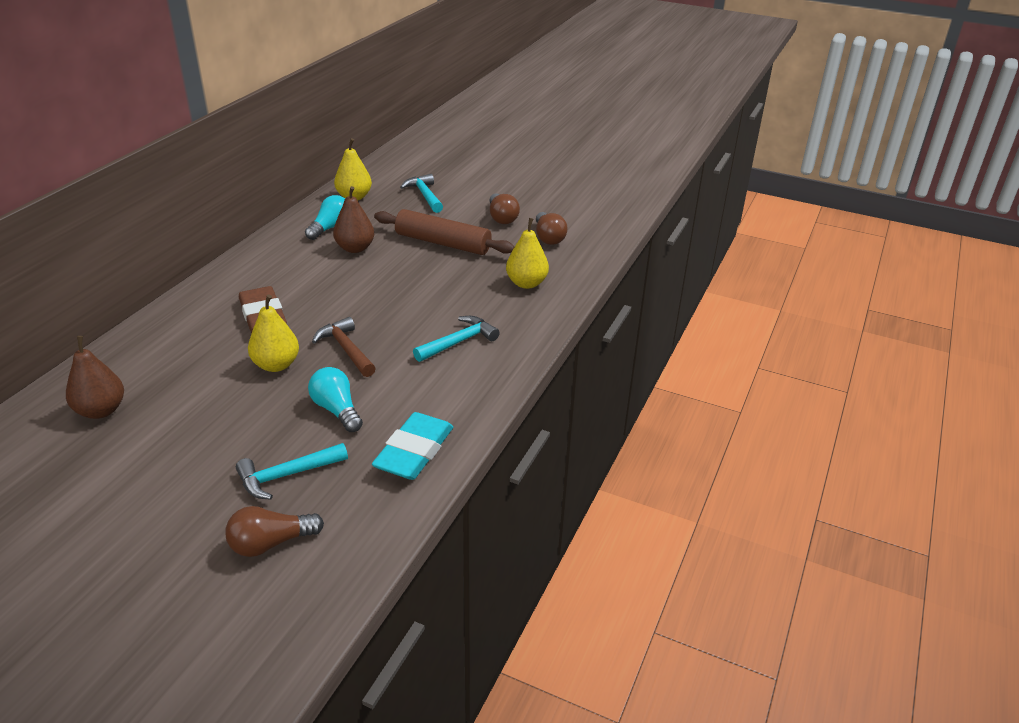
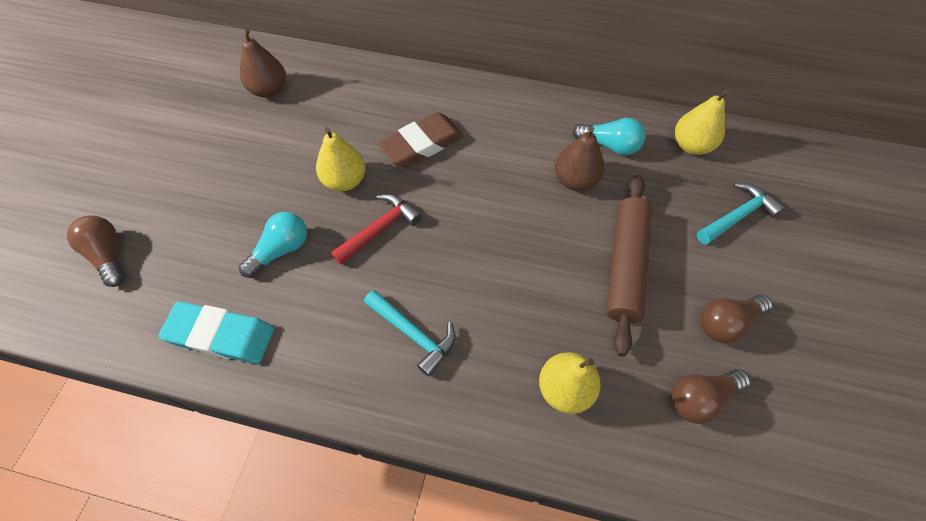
camera: 80 degrees right, 25 degrees up
turquoise hammer [236,443,348,500] -> none
brown hammer [312,317,376,377] -> red hammer [331,194,422,265]

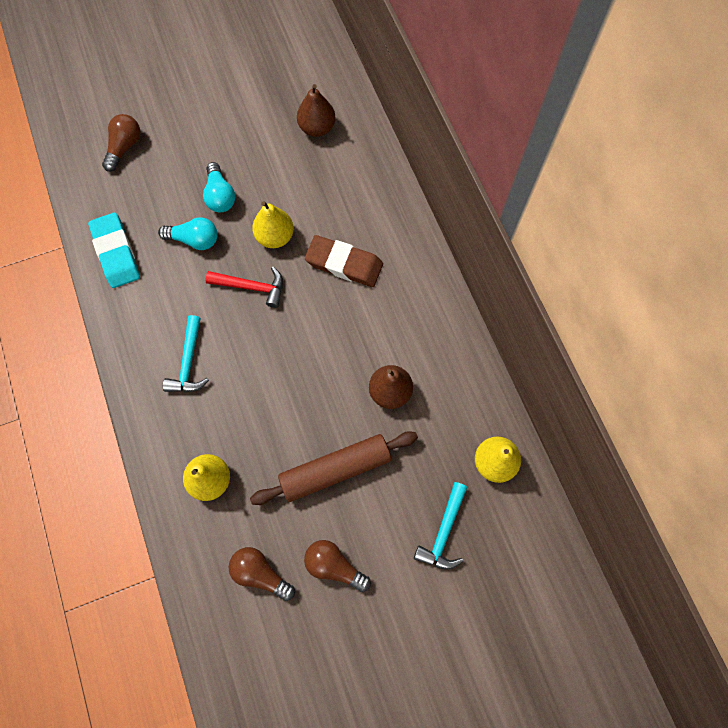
camera: 55 degrees right, 10 degrees up
turquoise light bulb [573,118,646,155] -> turquoise light bulb moved to [203,162,235,212]
turquoise hammer [697,183,785,244] -> turquoise hammer turned 90 degrees clockwise [414,482,467,570]

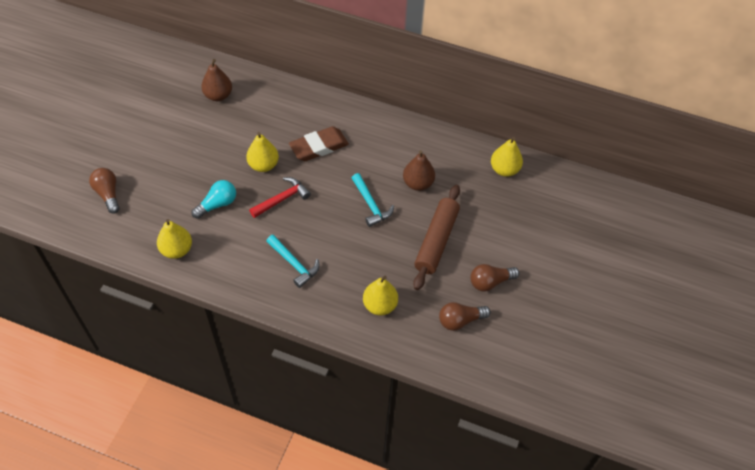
camera: 50 degrees left, 15 degrees down
turquoise eraser [88,213,140,288] -> yellow pear [157,219,192,259]
turquoise light bulb [203,162,235,212] -> none
turquoise hammer [414,482,467,570] -> turquoise hammer moved to [352,173,394,227]

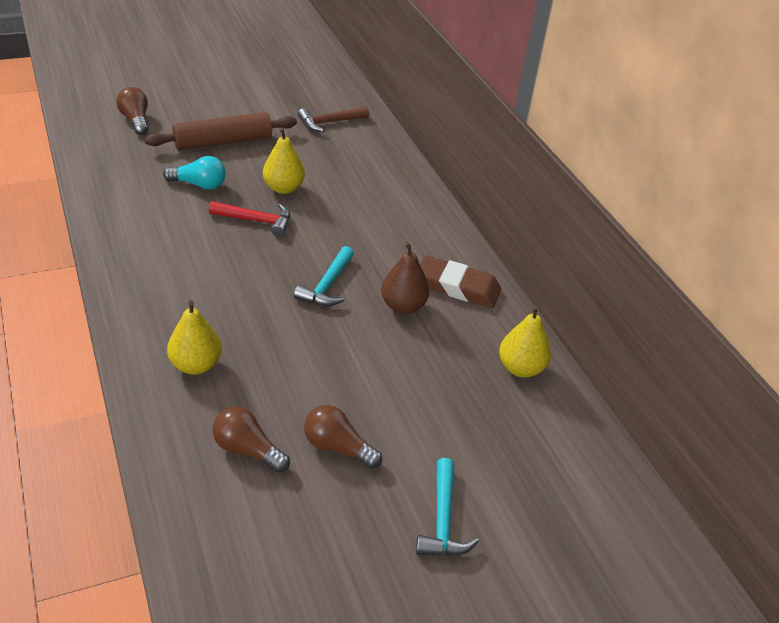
camera: 45 degrees right, 15 degrees down
brown light bulb [89,168,120,214] -> brown light bulb turned 45 degrees counterclockwise [116,87,148,135]
yellow pear [157,219,192,259] -> none
brown pear [201,59,232,101] -> brown hammer [298,106,369,132]
turquoise hammer [266,235,319,288] -> turquoise hammer moved to [416,458,479,556]
brown eraser [289,126,349,161] -> brown eraser moved to [420,256,501,308]
brown rolling pin [413,185,460,290] -> brown rolling pin moved to [145,112,297,150]

